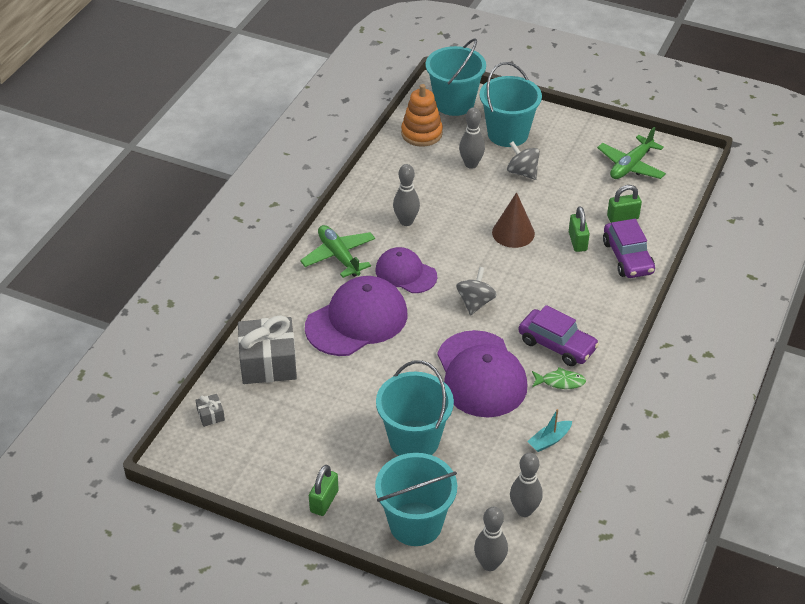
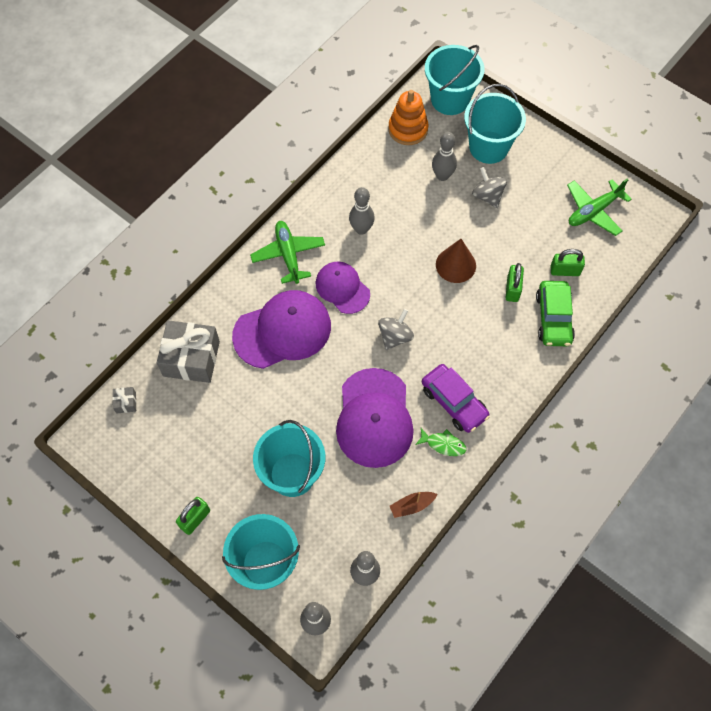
camera: 15 degrees right, 20 degrees up
turquoise boat [527,409,572,452] -> brown boat [390,492,437,518]
purple car [603,219,655,278] -> green car [536,281,575,346]

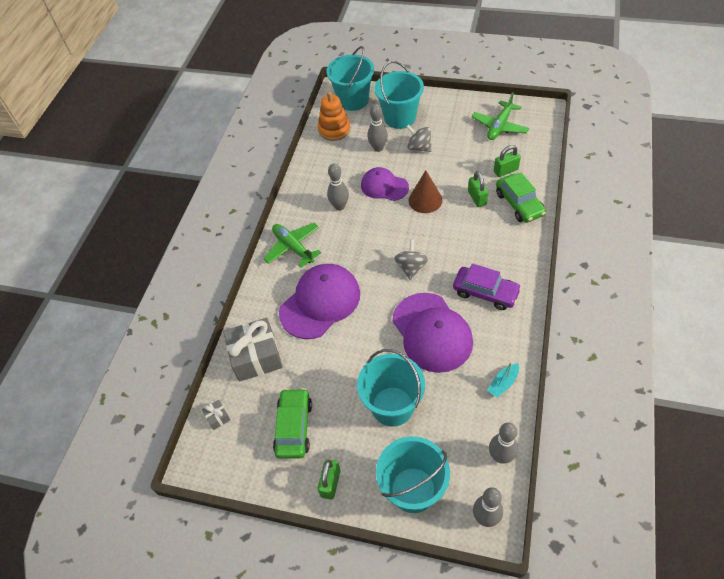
camera: 20 degrees left, 10 degrees down
purple cap [316,262,370,314] -> purple cap moved to [361,167,409,201]
brown boat [390,492,437,518] -> turquoise boat [487,362,519,398]
green fish [415,428,466,456] -> none
none -> green car [273,388,312,459]

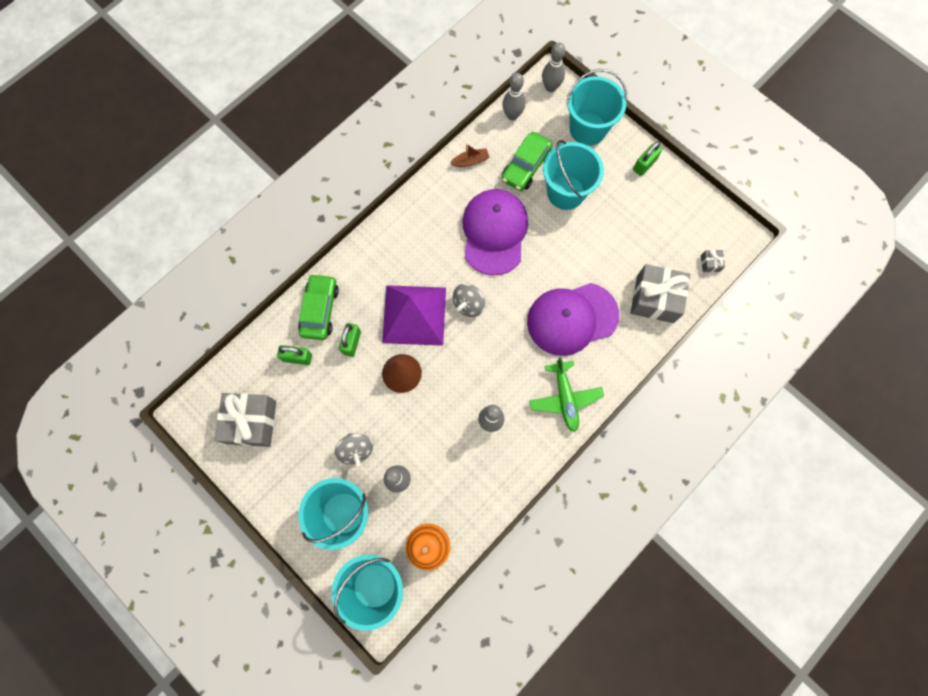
camera: 155 degrees left, 20 degrees up
green car [273,388,312,459] -> green car moved to [502,132,552,191]
purple cap [361,167,409,201] -> none
purple car [453,263,522,310] -> none
green plane [471,92,529,140] -> grey gift [215,393,276,447]
turquoise boat [487,362,519,398] -> brown boat [450,144,490,167]
none -> purple pyramid [382,285,446,346]

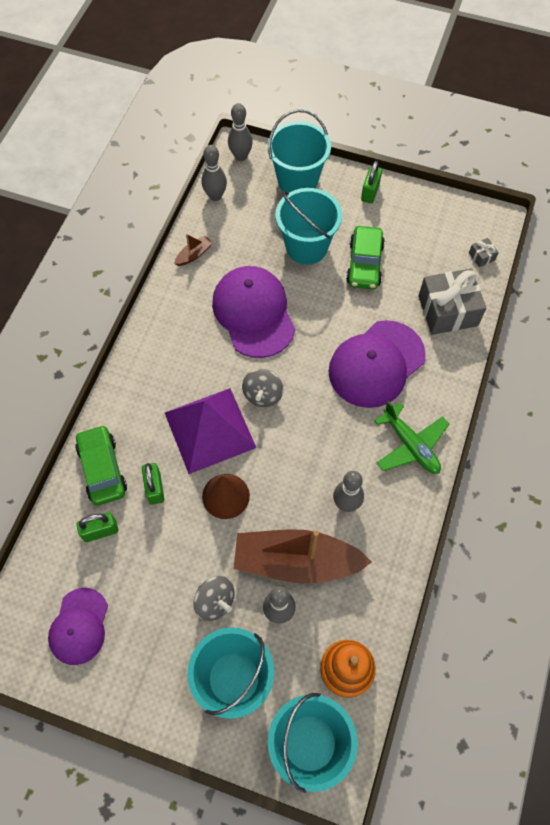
camera: 25 degrees left, 10 degrees down
grey gift [215,393,276,447] -> purple cap [48,588,108,665]
green car [502,132,552,191] -> green car moved to [346,226,385,289]
none -> brown boat [234,529,372,584]

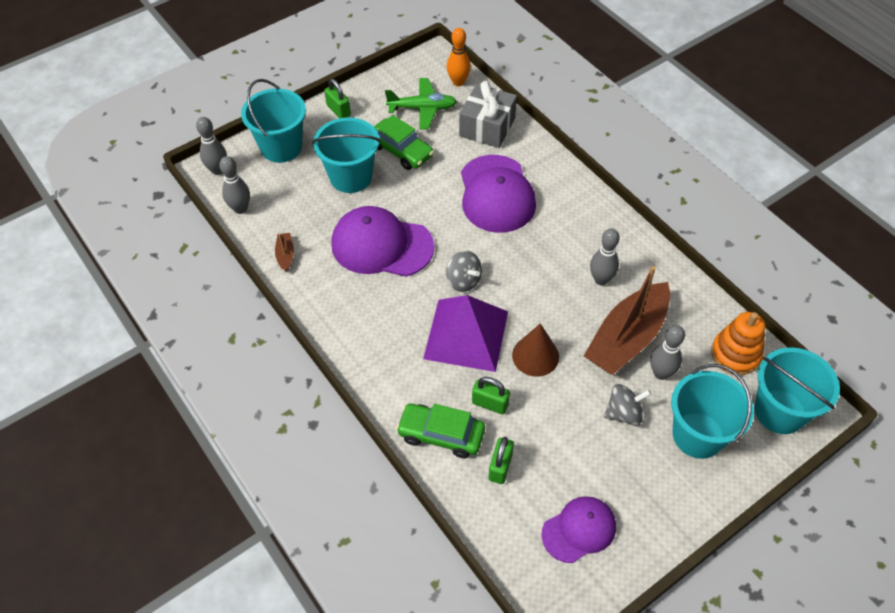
camera: 55 degrees left, 10 degrees down
purple cap [48,588,108,665] -> purple cap turned 75 degrees counterclockwise [542,496,616,563]
green plane [374,401,450,474] -> green plane moved to [385,78,457,130]
grey gift [469,238,499,267] -> orange bowling pin [447,28,471,86]

